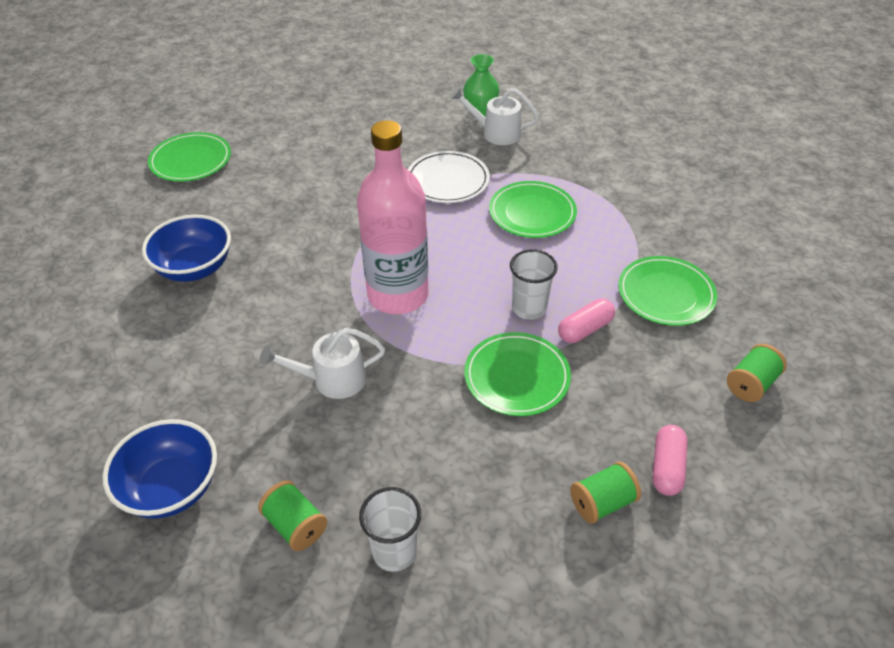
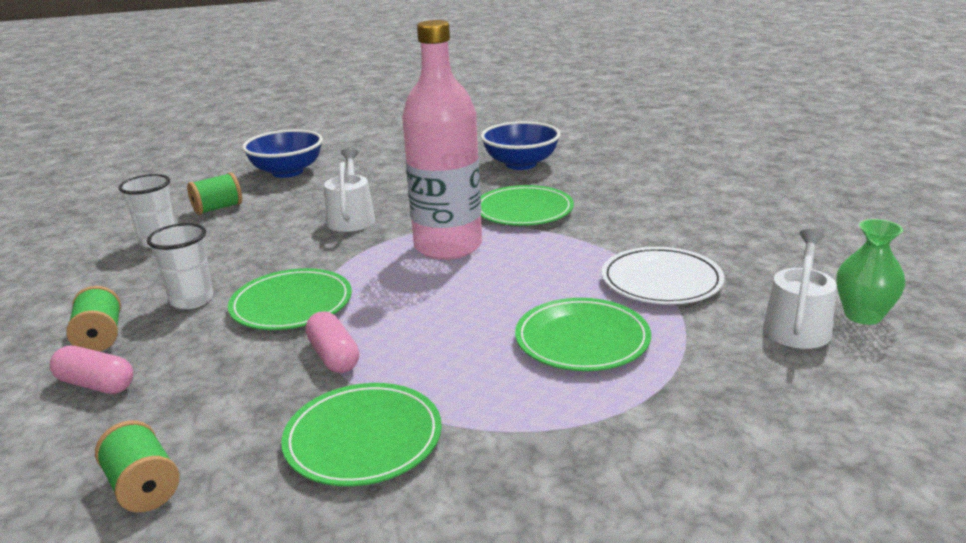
camera: 100 degrees right, 20 degrees down
green plate [148,132,231,182] -> green plate moved to [481,185,574,226]
white cup [510,249,558,320] -> white cup moved to [147,223,213,309]

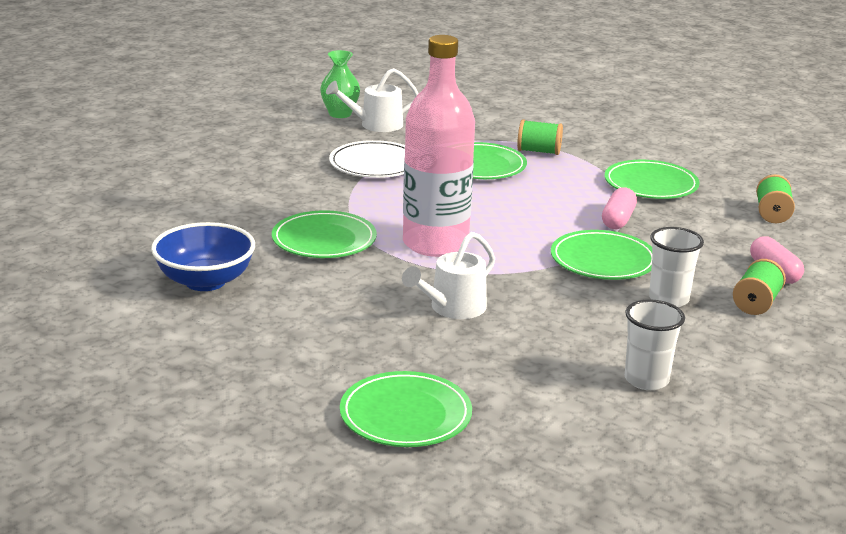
camera: 135 degrees left, 0 degrees up
green spool [187,172,242,215] -> green spool moved to [517,119,563,155]
blue bowl [242,129,323,178] -> green plate [340,371,472,447]

